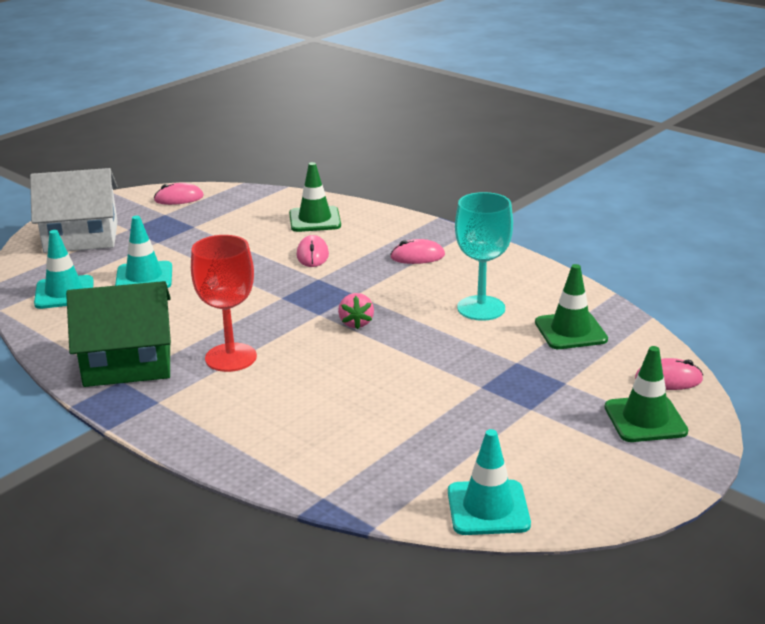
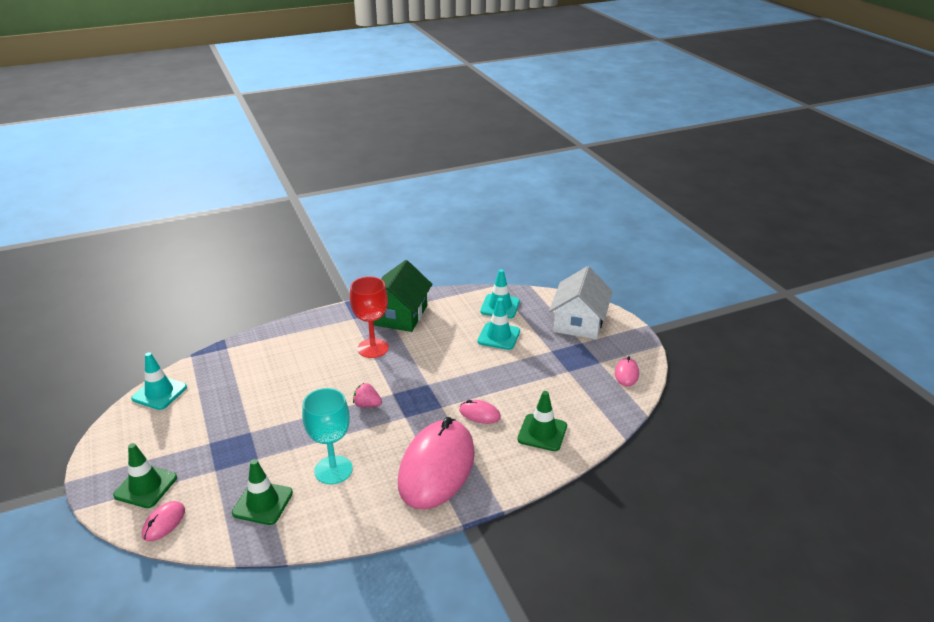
camera: 115 degrees right, 5 degrees up
pink mouse [390,239,445,264] -> pink mouse [398,417,475,510], size x2.48

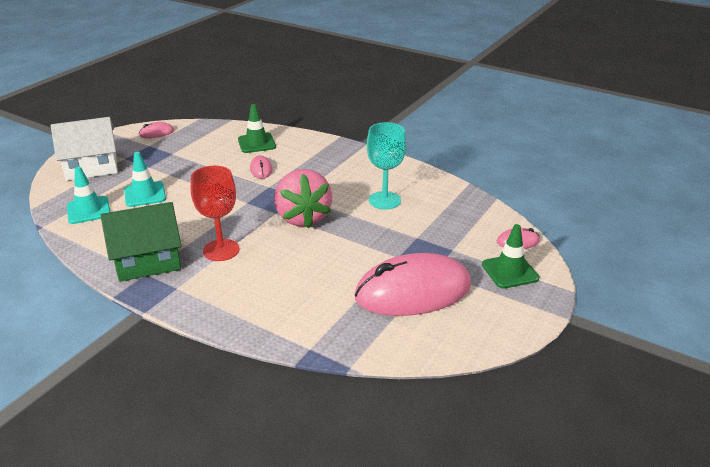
camera: 125 degrees left, 0 degrees up
turquoise traffic cone [131,352,187,410] -> none
green traffic cone [232,459,293,525] -> none
pink strawberry [353,383,382,407] -> pink strawberry [274,169,332,229], size x2.33
pink mouse [398,417,475,510] -> pink mouse moved to [355,253,471,316]

